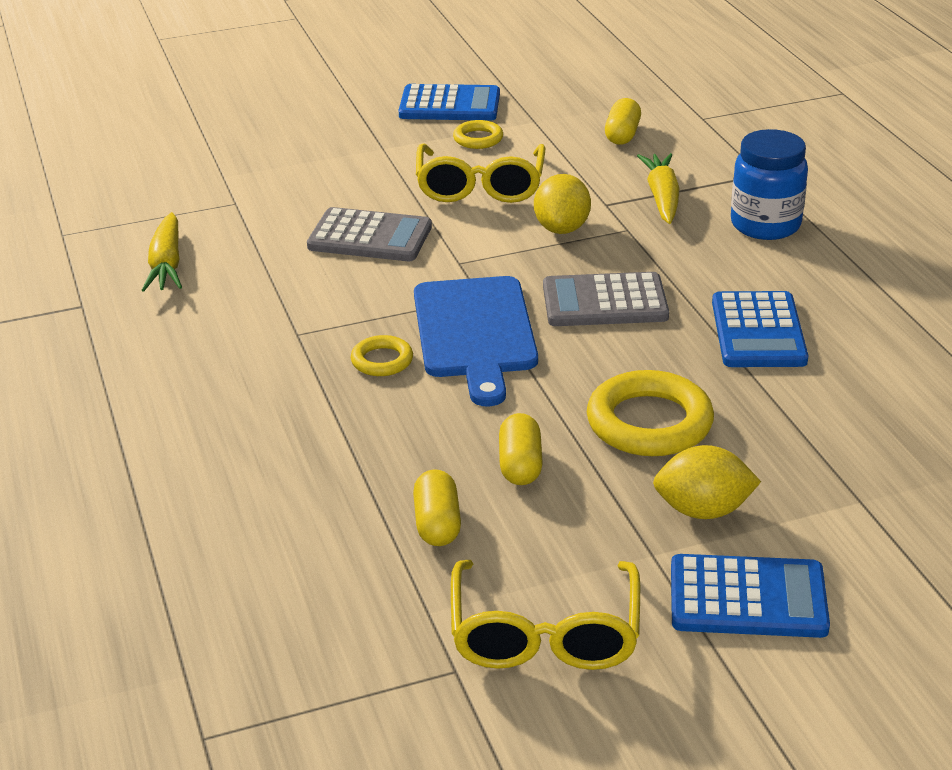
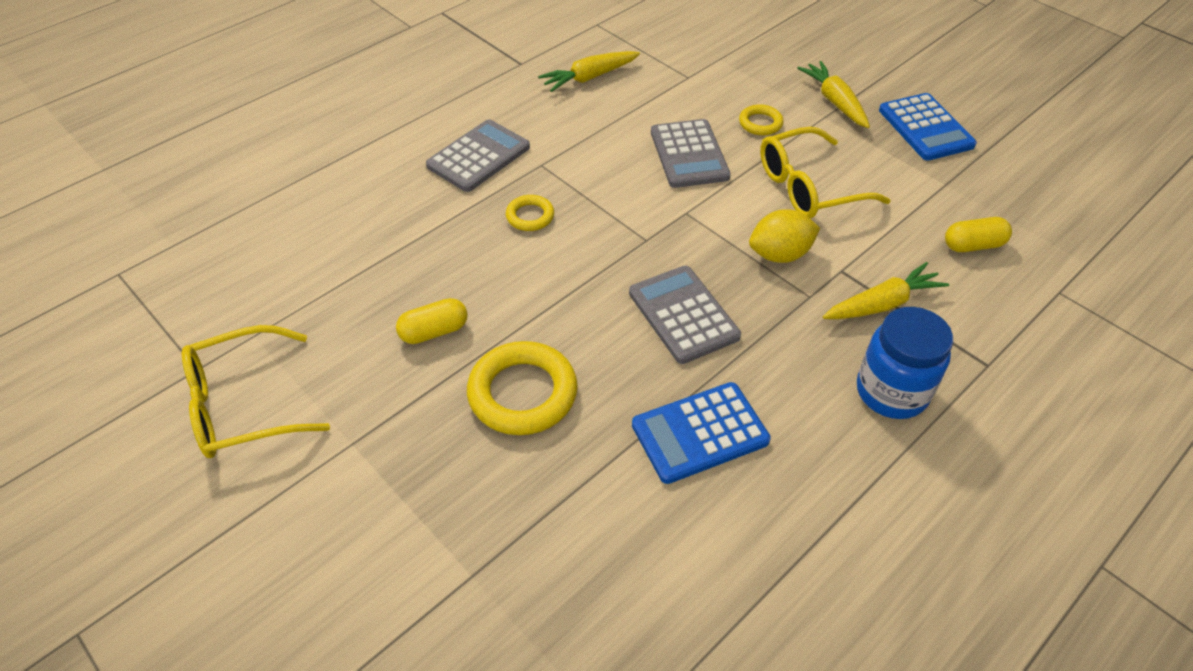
camera: 65 degrees right, 15 degrees up
yellow capsule [413,469,461,546] -> none
blue cutting board [414,276,538,406] -> none
yellow ring [453,120,503,149] -> yellow ring moved to [739,104,783,135]
yellow lemon [653,445,761,519] -> none
blue calculator [671,554,830,638] -> none
none -> grey calculator [426,119,530,192]
none -> yellow carrot [797,61,870,128]

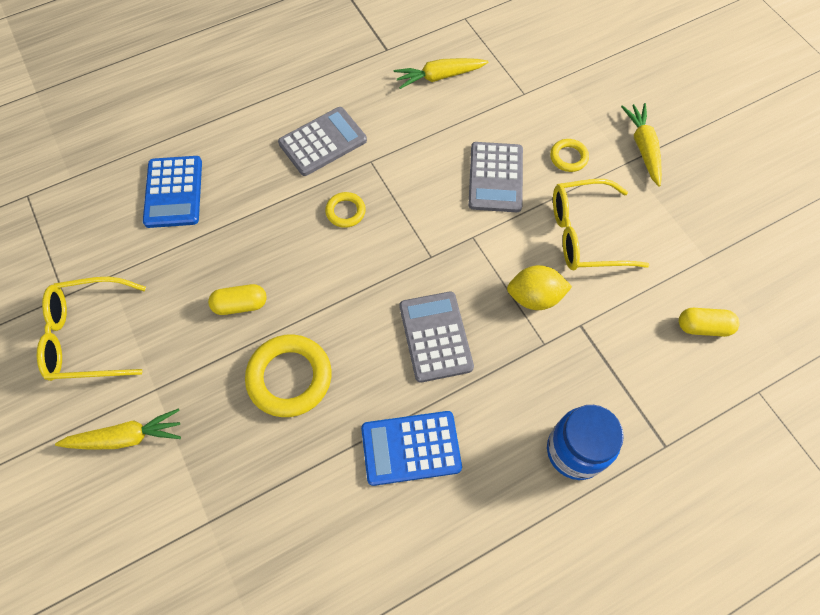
camera: 15 degrees right, 15 degrees up
yellow carrot [823,262,949,319] -> yellow carrot moved to [55,408,181,450]
blue calculator [879,93,977,161] -> blue calculator moved to [143,156,202,228]

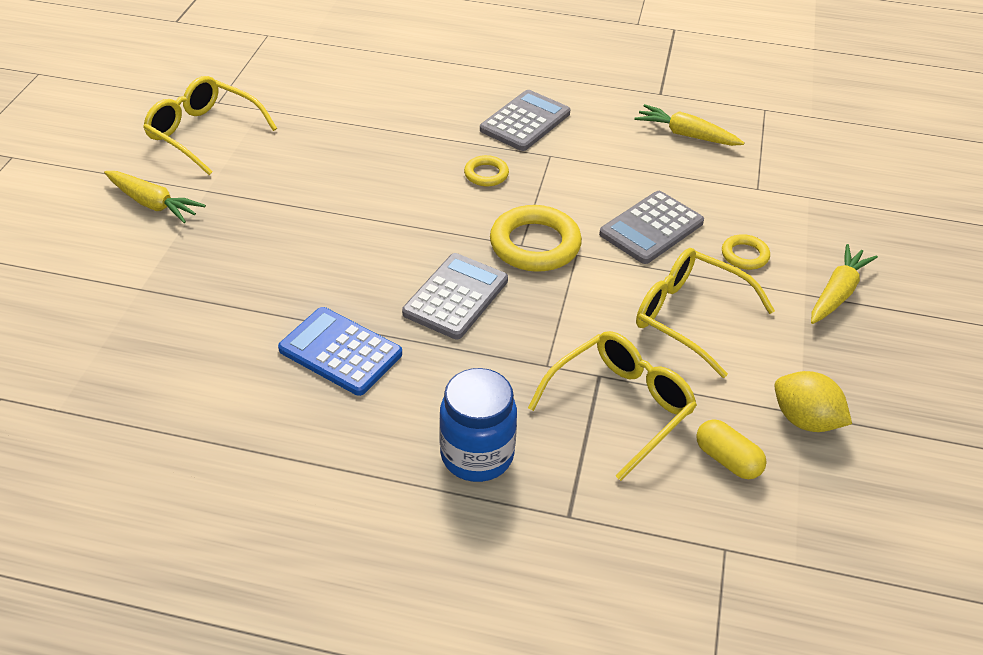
camera: 40 degrees right, 20 degrees down
blue calculator [143,156,202,228] -> none
yellow capsule [208,284,267,315] -> none
yellow ring [245,334,332,417] -> yellow ring moved to [490,205,582,272]
grey calculator [278,107,367,176] -> grey calculator turned 60 degrees counterclockwise [480,90,570,151]
yellow lemon [507,265,572,310] -> yellow lemon moved to [774,371,852,432]
none -> yellow glasses [528,331,697,481]

